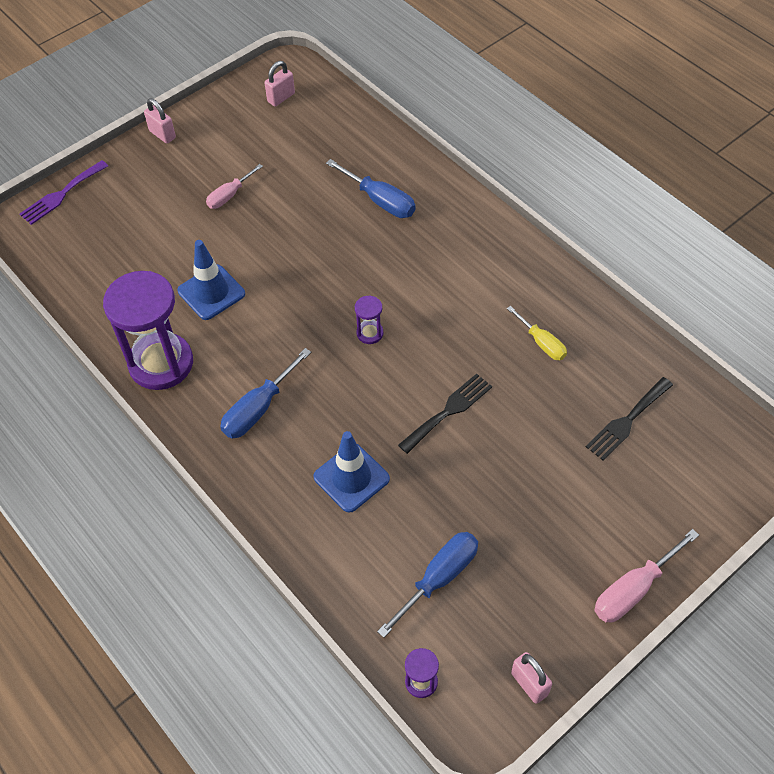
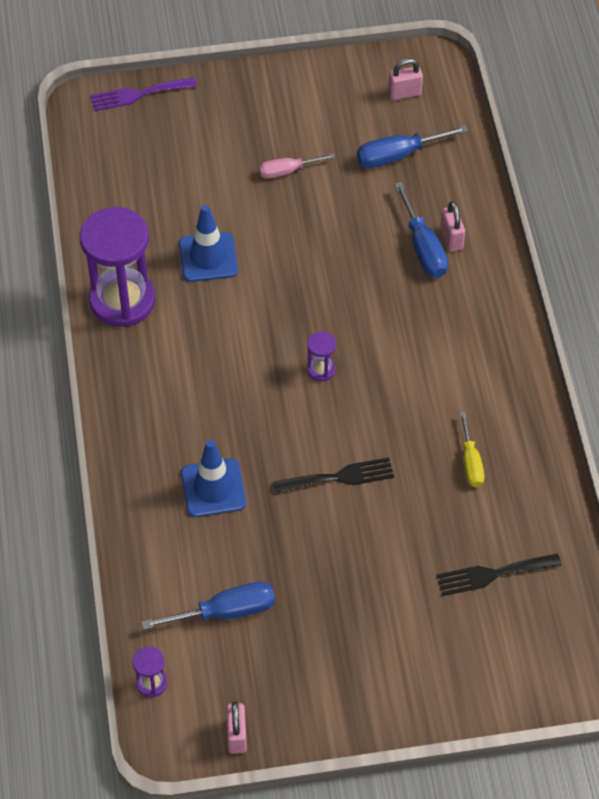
camera: 30 degrees right, 0 degrees up
pink padlock [144,98,176,143] -> pink padlock moved to [440,201,465,252]
blue screwdriver [220,348,311,438] -> blue screwdriver moved to [357,125,469,168]
pink screwdriver [594,529,699,622] -> none

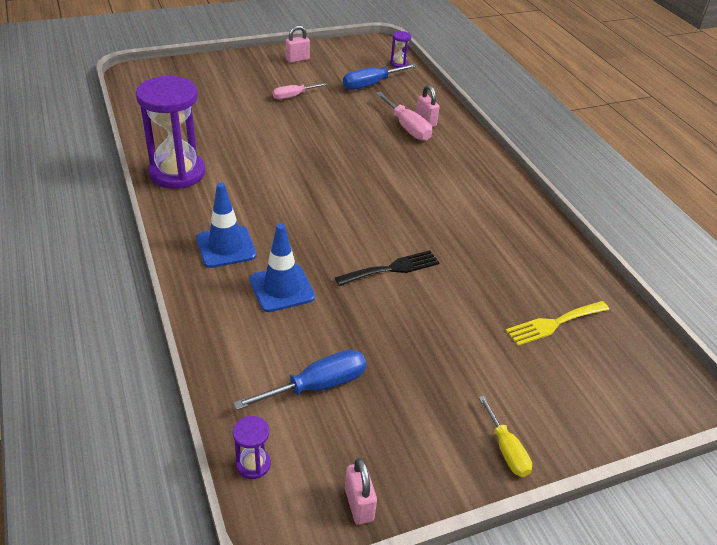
camera: 15 degrees left, 15 degrees down
purple fork [90,77,197,111] -> none
blue traffic cone [179,205,238,282] -> blue traffic cone moved to [196,183,256,268]
purple hourglass [307,332,336,381] -> purple hourglass moved to [390,31,411,68]
pink padlock [388,58,423,100] -> pink padlock moved to [286,25,310,63]
blue screwdriver [394,182,448,278] -> pink screwdriver [375,92,432,141]
black fork [437,554,562,596] -> yellow fork [506,301,609,346]
yellow screwdriver [460,412,484,487] -> yellow screwdriver moved to [478,396,532,477]

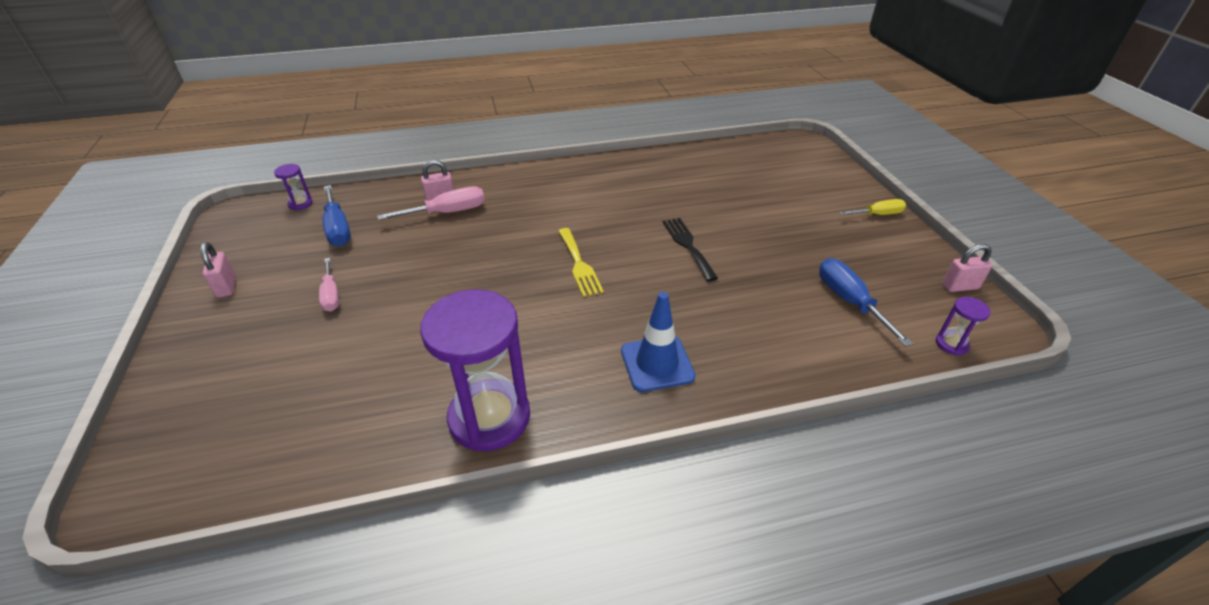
camera: 80 degrees left, 0 degrees up
blue traffic cone [249,223,315,312] -> none
yellow fork [506,301,609,346] -> yellow fork moved to [558,228,604,297]

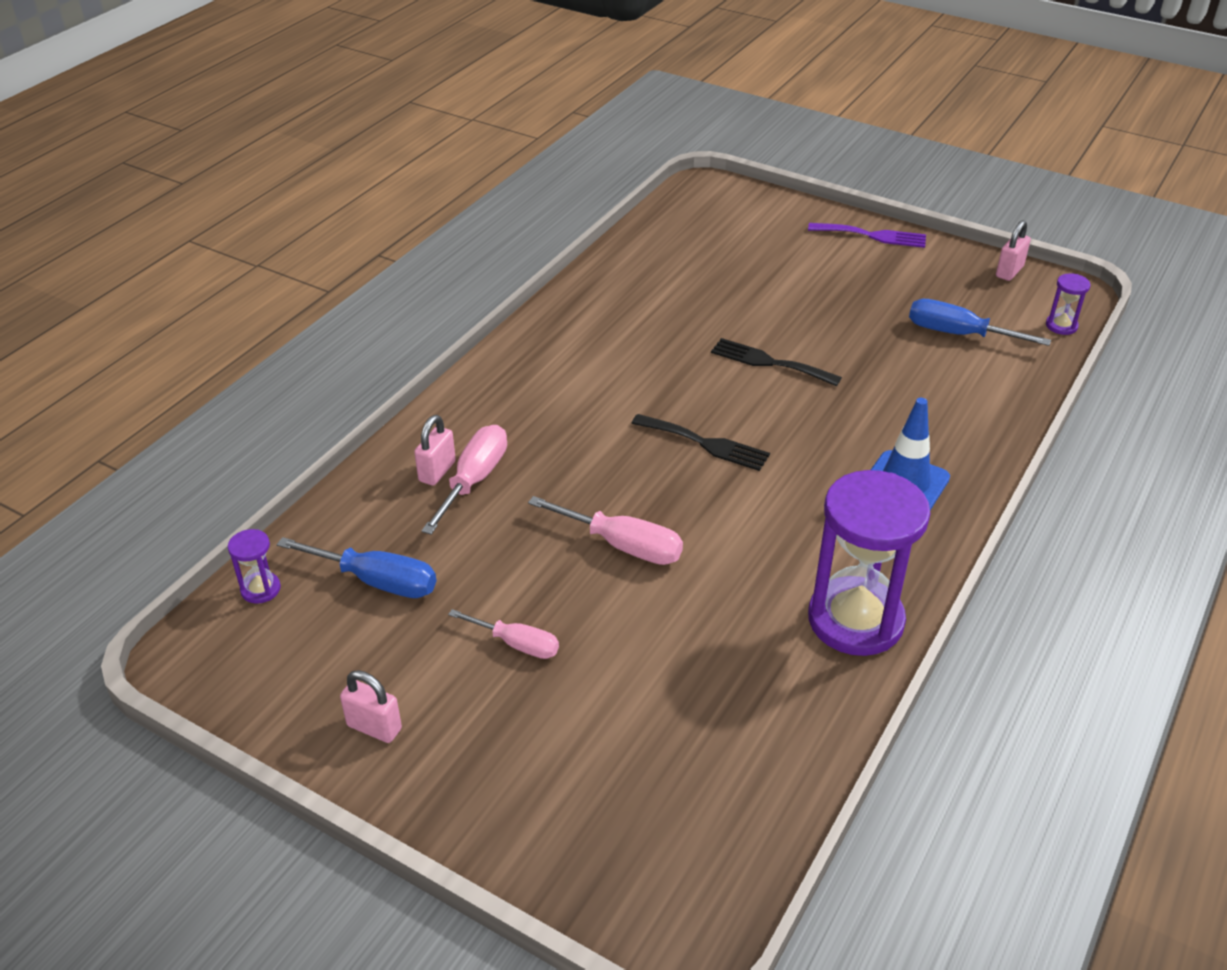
camera: 45 degrees left, 0 degrees up
yellow fork [558,228,604,297] -> black fork [631,414,770,471]
yellow screwdriver [839,199,906,215] -> purple fork [808,223,926,248]
none -> pink screwdriver [528,496,683,565]

